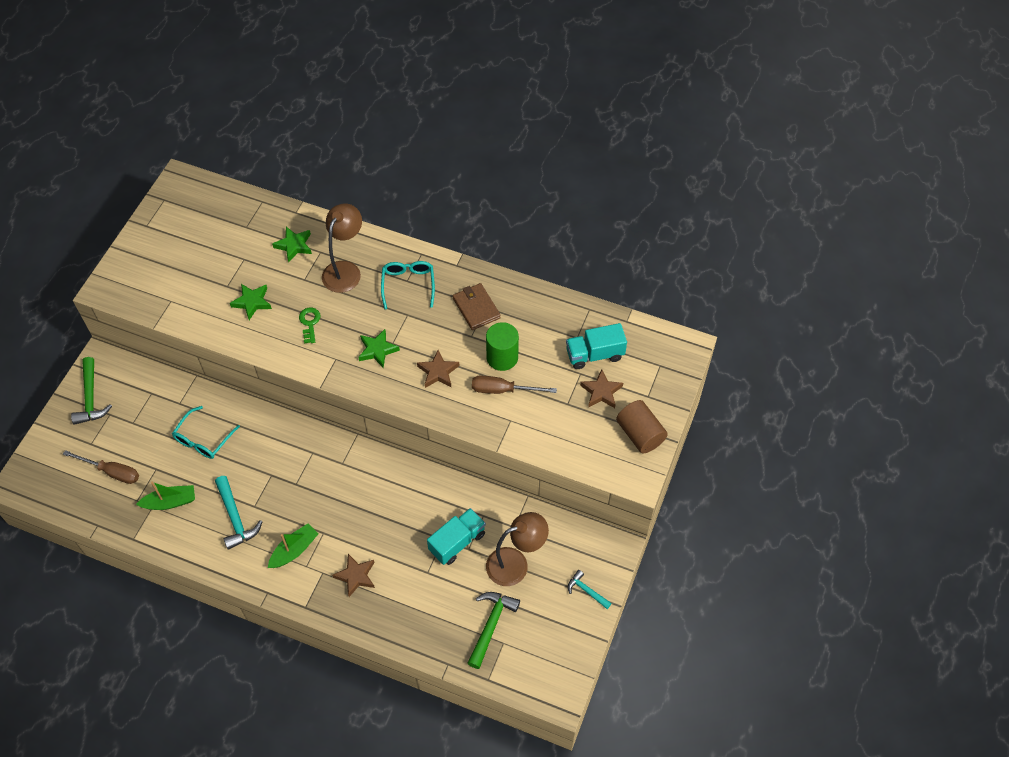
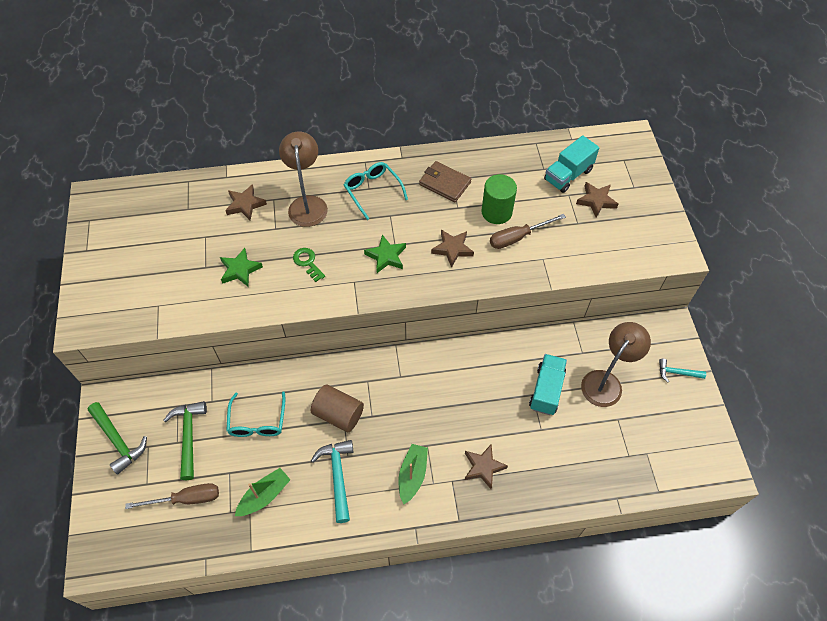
camera: 30 degrees left, 0 degrees up
turquoise hammer [215,476,262,550] -> turquoise hammer turned 135 degrees counterclockwise [311,440,353,523]
green star [272,227,312,262] -> brown star [225,184,267,220]
green hammer [467,592,520,669] -> green hammer moved to [163,401,207,480]
brown cylinder [616,400,668,454] -> brown cylinder moved to [311,385,364,432]

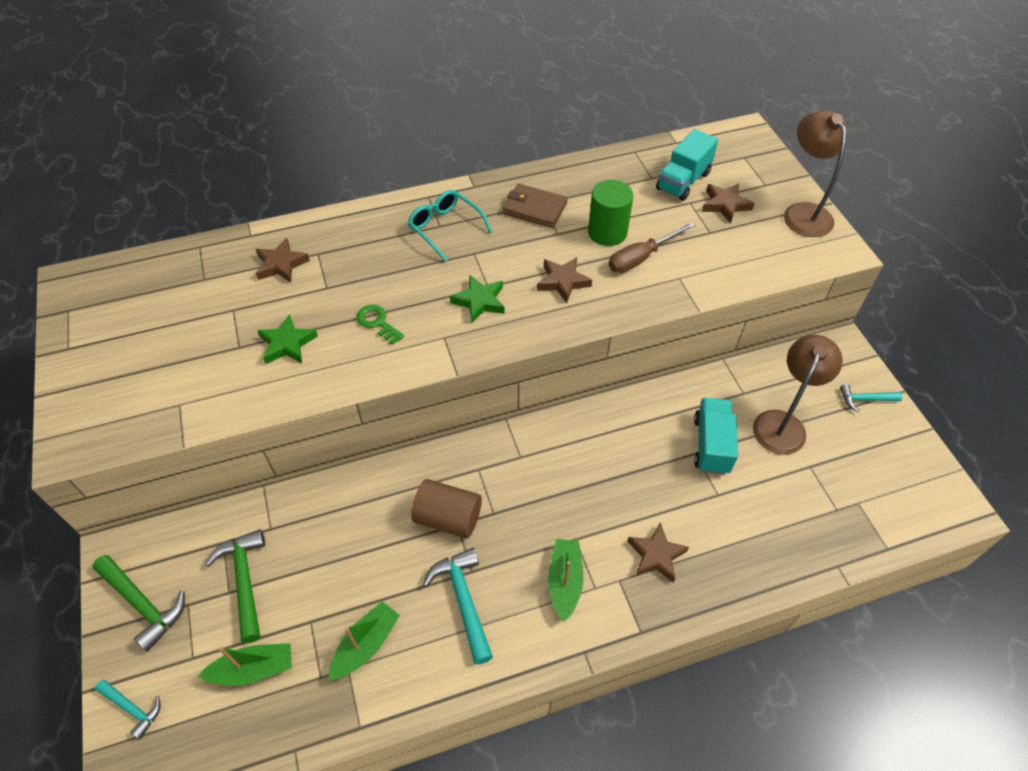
camera: 10 degrees left, 5 degrees down
brown screwdriver [125,483,219,509] -> green boat [198,643,292,686]
turquoise glasses [226,392,285,437] -> none
brown lamp [279,131,328,227] -> brown lamp moved to [784,110,847,237]
none -> turquoise hammer [95,680,161,740]

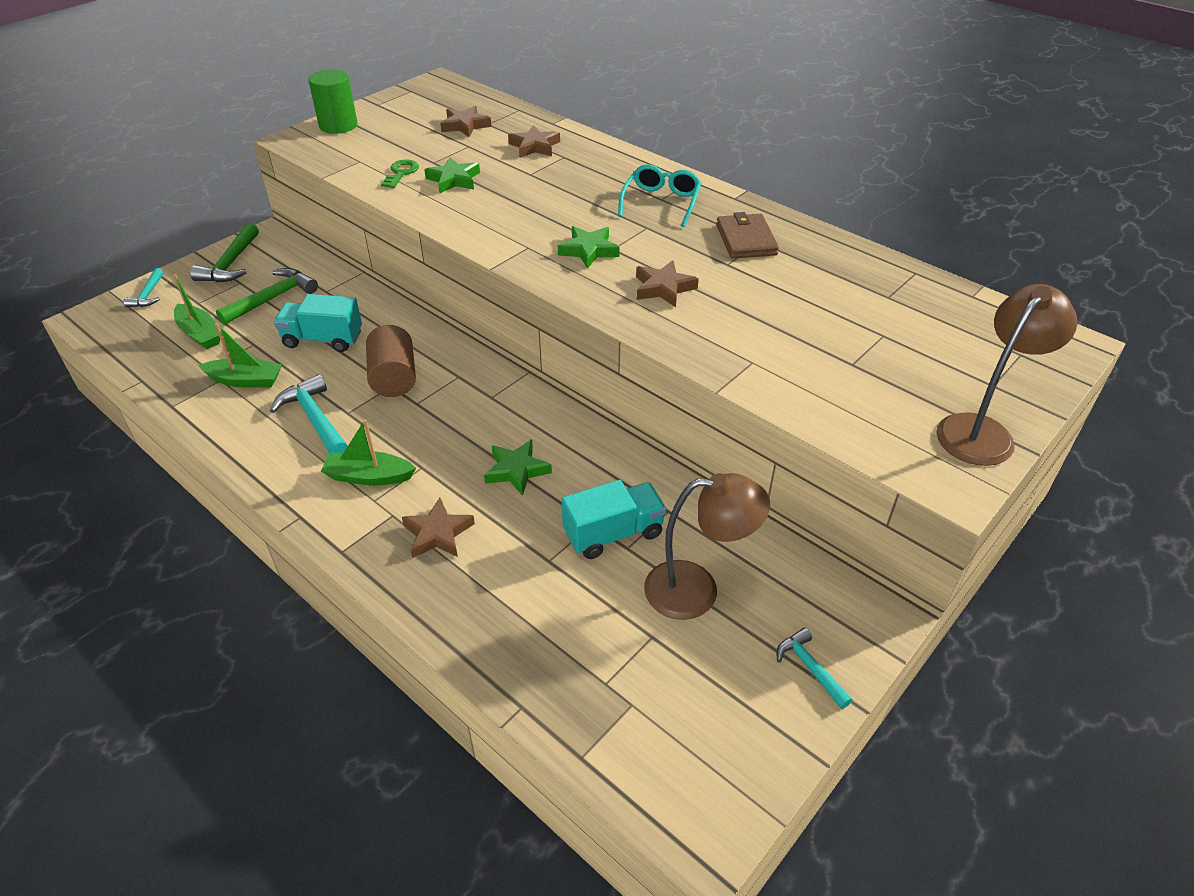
camera: 60 degrees right, 10 degrees down
green key [356,305,404,345] -> green key moved to [381,159,419,188]
turquoise hammer [423,548,493,665] -> turquoise hammer turned 75 degrees counterclockwise [270,374,348,453]
green boat [548,539,583,622] -> green boat turned 150 degrees counterclockwise [321,419,416,485]
green cylinder [588,180,634,246] -> green cylinder moved to [308,69,358,134]
brown screwdriver [609,222,696,273] -> none
turquoise truck [656,129,718,201] -> turquoise truck moved to [274,294,362,352]
brown star [702,183,755,224] -> brown star moved to [440,106,491,137]
none -> green star [484,440,552,496]

